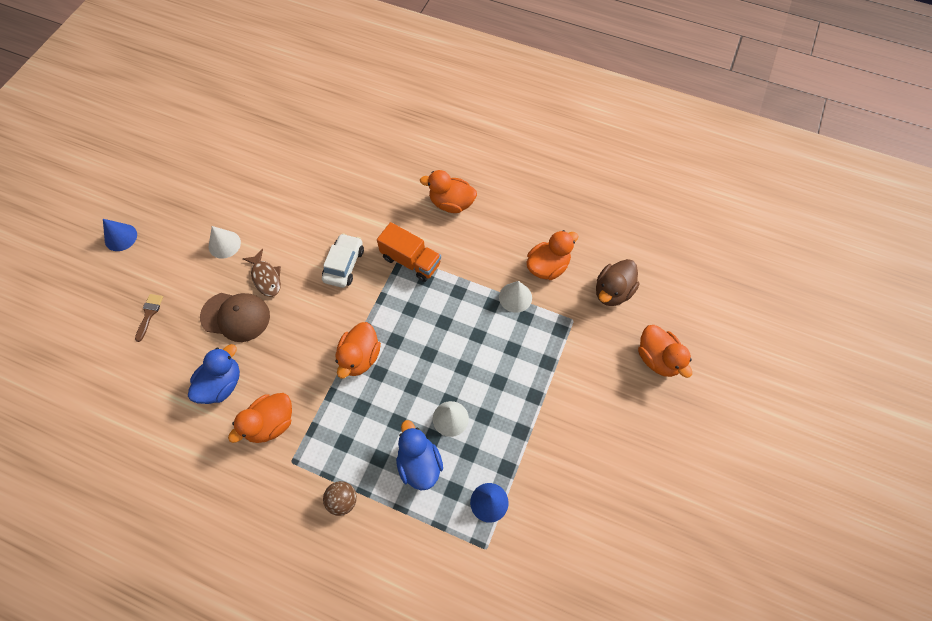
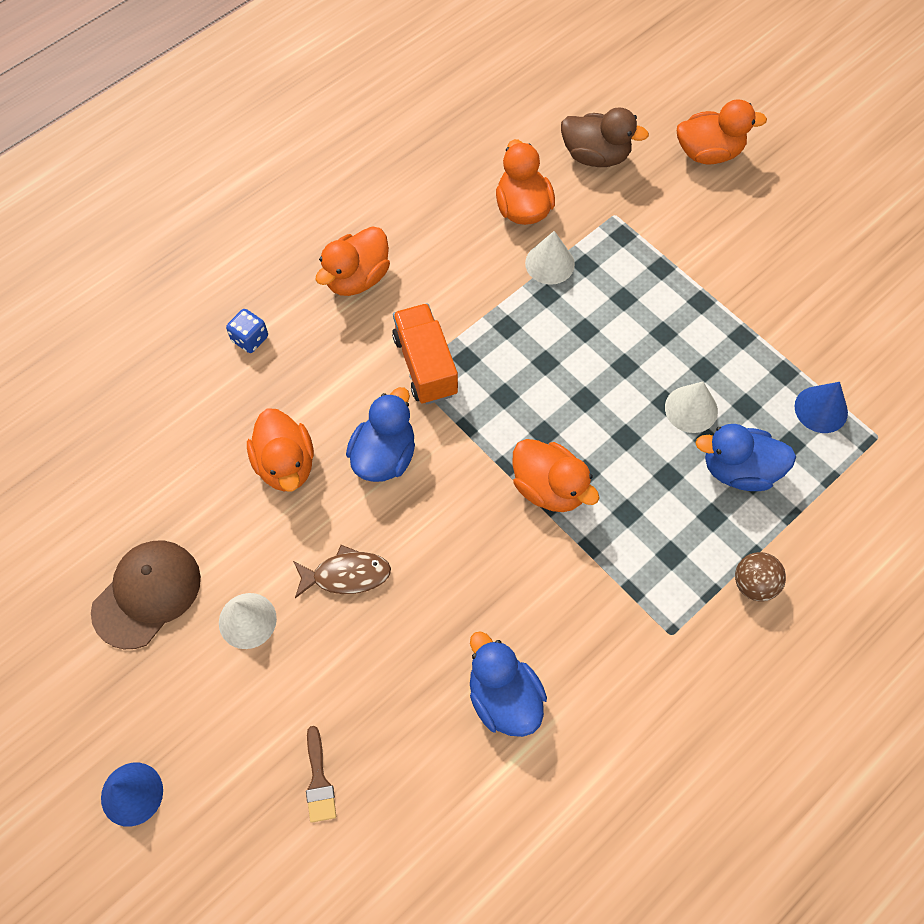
camera: 65 degrees left, 0 degrees up
brown brush [135,294,163,342] -> brown brush turned 135 degrees counterclockwise [306,726,336,823]
brown cap [200,293,270,342] -> brown cap moved to [91,541,201,649]
orange duck [228,393,292,443] -> orange duck moved to [247,408,314,491]
white car [322,233,364,288] -> blue duck [346,387,415,482]
orange truck [377,222,441,282] -> orange truck turned 75 degrees counterclockwise [392,303,458,404]
brown duck [596,259,640,306] -> brown duck turned 45 degrees counterclockwise [561,107,649,167]
none -> blue dice [226,309,268,353]

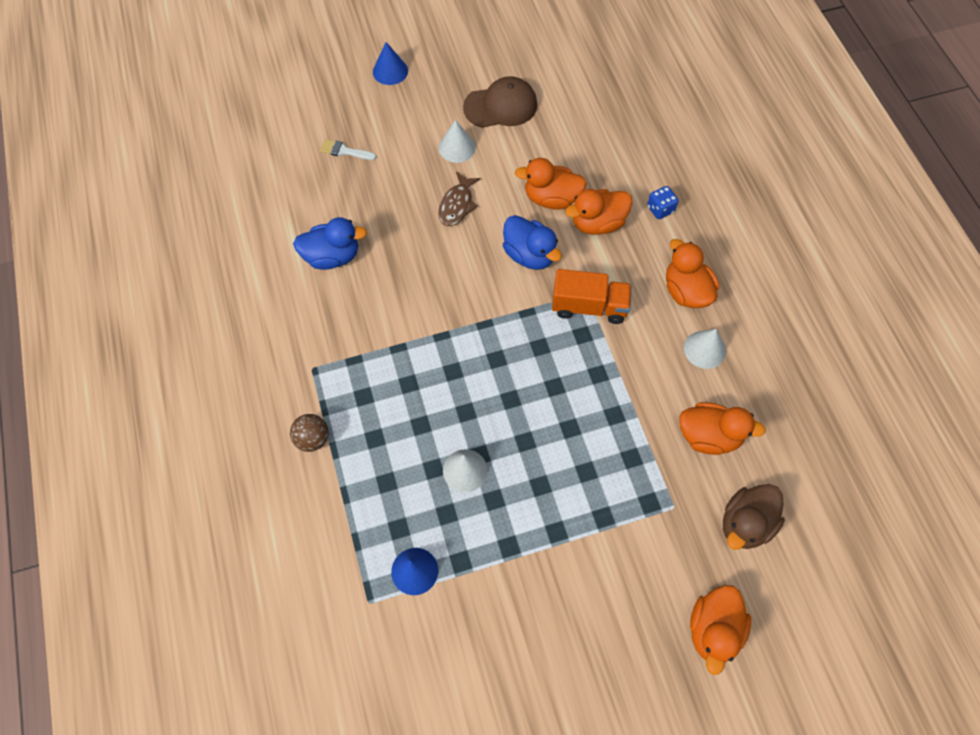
camera: 115 degrees right, 0 degrees up
brown cap [91,541,201,649] -> brown cap turned 75 degrees counterclockwise [463,76,537,128]
brown brush [306,726,336,823] -> white brush [320,139,376,160]
orange duck [512,439,599,512] -> orange duck moved to [565,189,632,235]
white cone [525,231,575,285] -> white cone moved to [684,329,726,369]
blue duck [695,424,796,491] -> none

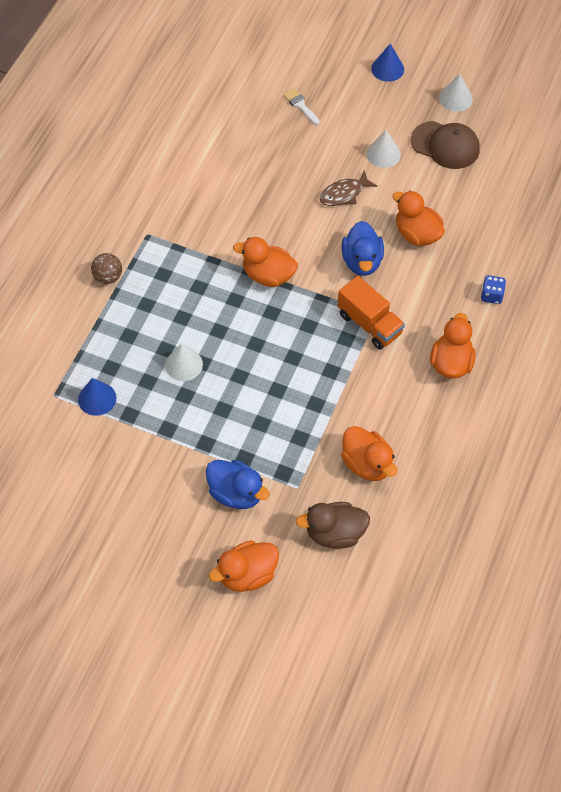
camera: 40 degrees right, 5 degrees down
blue duck [293,217,367,270] -> blue duck moved to [206,460,270,509]
orange duck [565,189,632,235] -> orange duck moved to [233,237,298,287]
white cone [684,329,726,369] -> white cone moved to [439,74,473,112]

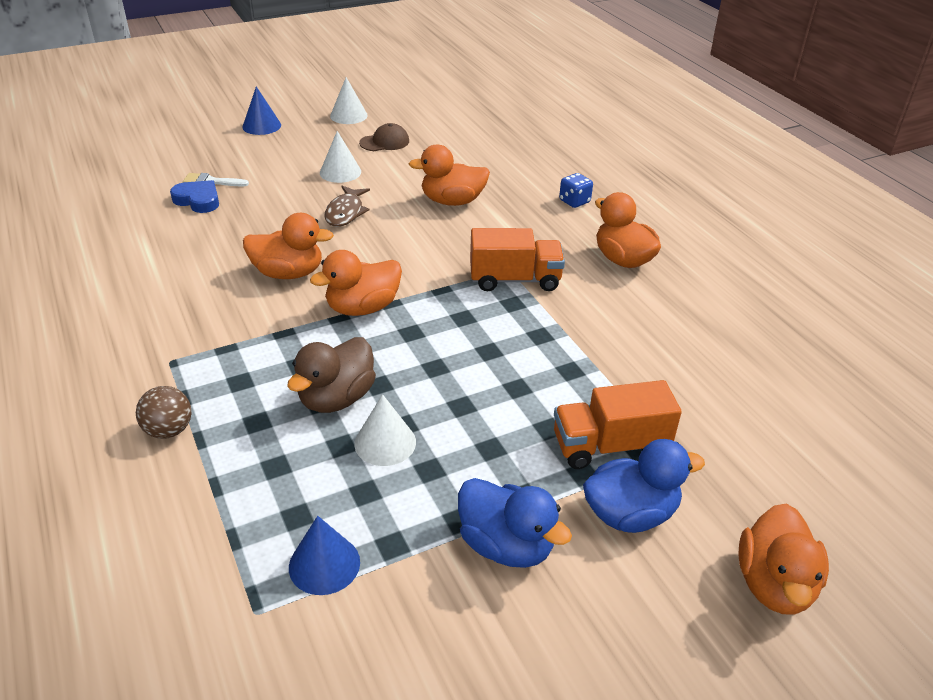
camera: 50 degrees left, 20 degrees down
brown duck [296,502,370,549] -> brown duck moved to [287,337,376,413]
orange duck [341,426,397,481] -> orange duck moved to [243,213,334,279]
blue duck [342,221,384,276] -> blue duck moved to [458,478,572,568]
brown cap [411,121,480,169] -> brown cap [359,123,409,151], size x0.62
none -> blue heart [170,180,219,213]
none -> orange truck [554,380,682,469]

